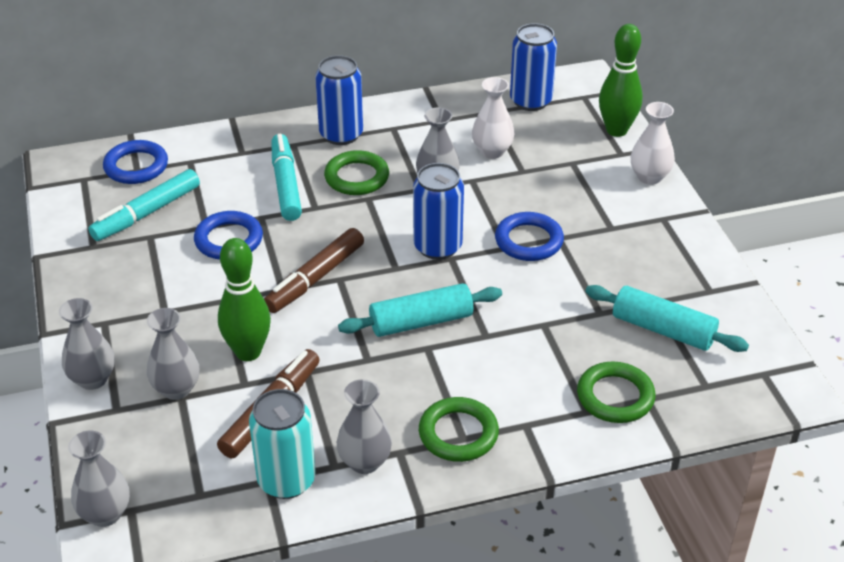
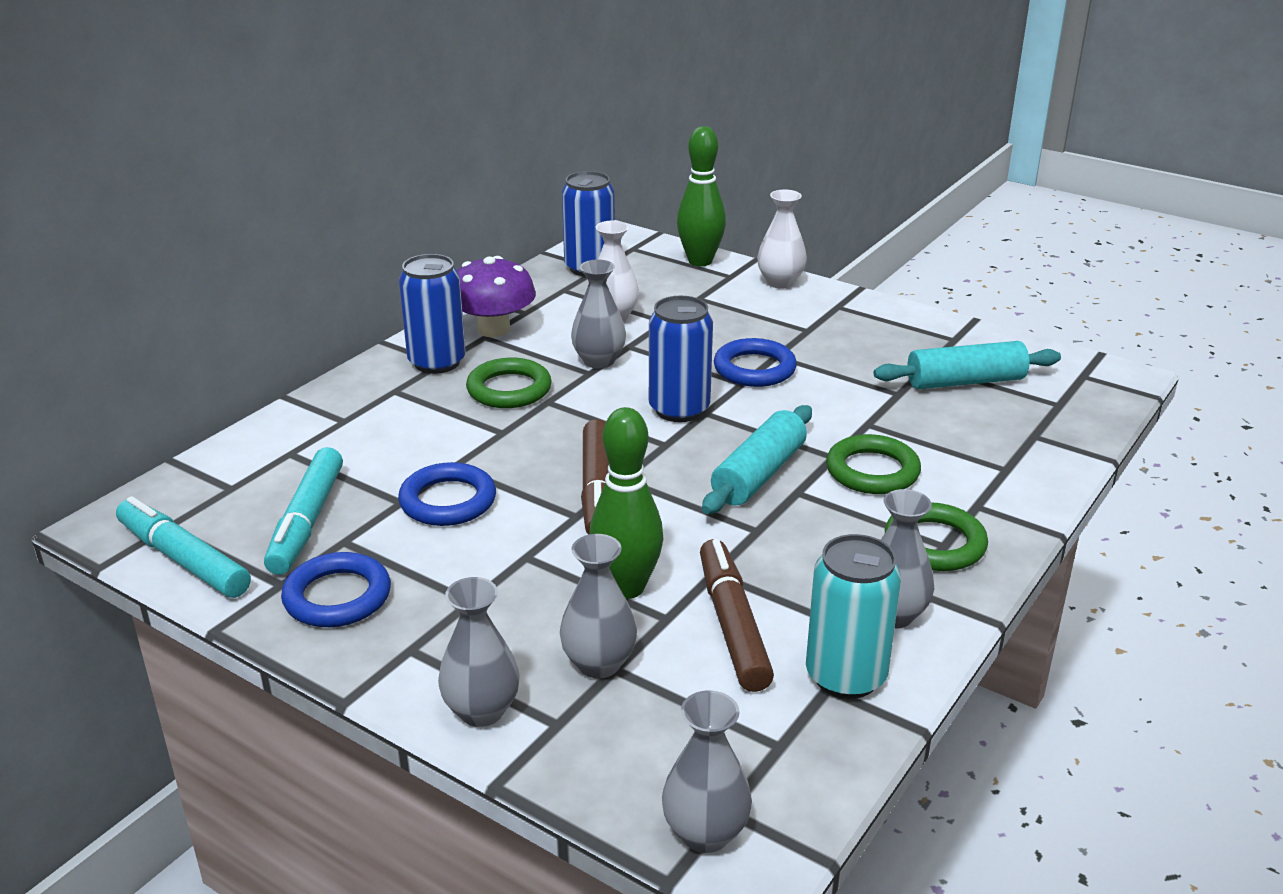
camera: 40 degrees left, 10 degrees down
blue ring [103,140,168,184] -> blue ring moved to [281,552,391,627]
turquoise marker [271,134,302,221] -> turquoise marker moved to [116,496,251,598]
green ring [577,361,656,423] -> green ring moved to [826,434,921,494]
none -> purple mushroom [457,256,536,337]

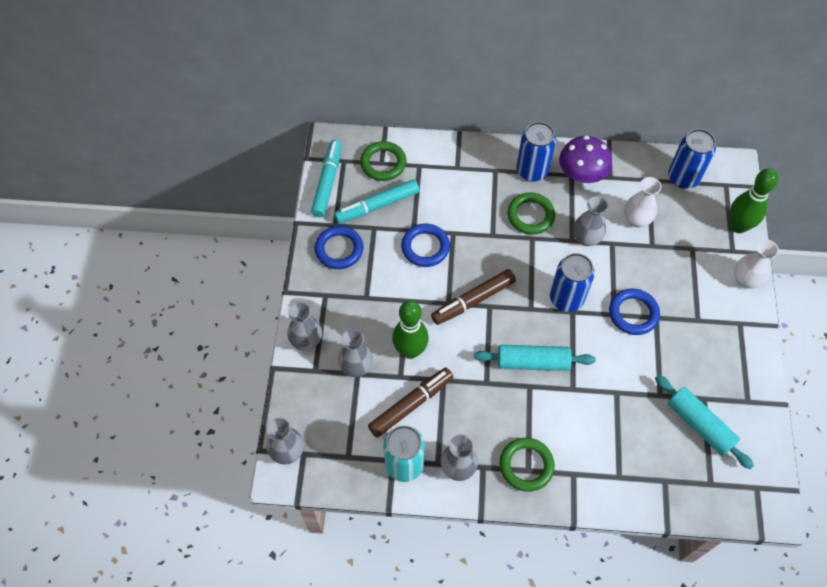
camera: 60 degrees right, 30 degrees up
green ring [826,434,921,494] -> green ring moved to [360,141,406,181]

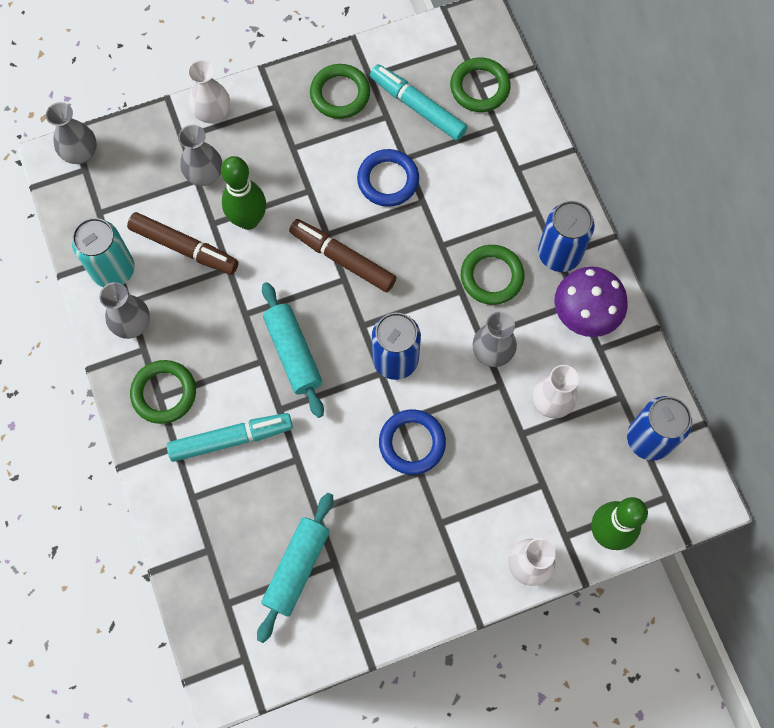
camera: 65 degrees right, 10 degrees up
grey vase [287,302,322,350] -> white vase [187,60,230,124]
turquoise marker [311,139,342,217] -> turquoise marker moved to [167,413,293,462]
blue ring [315,226,363,269] -> green ring [310,64,370,119]

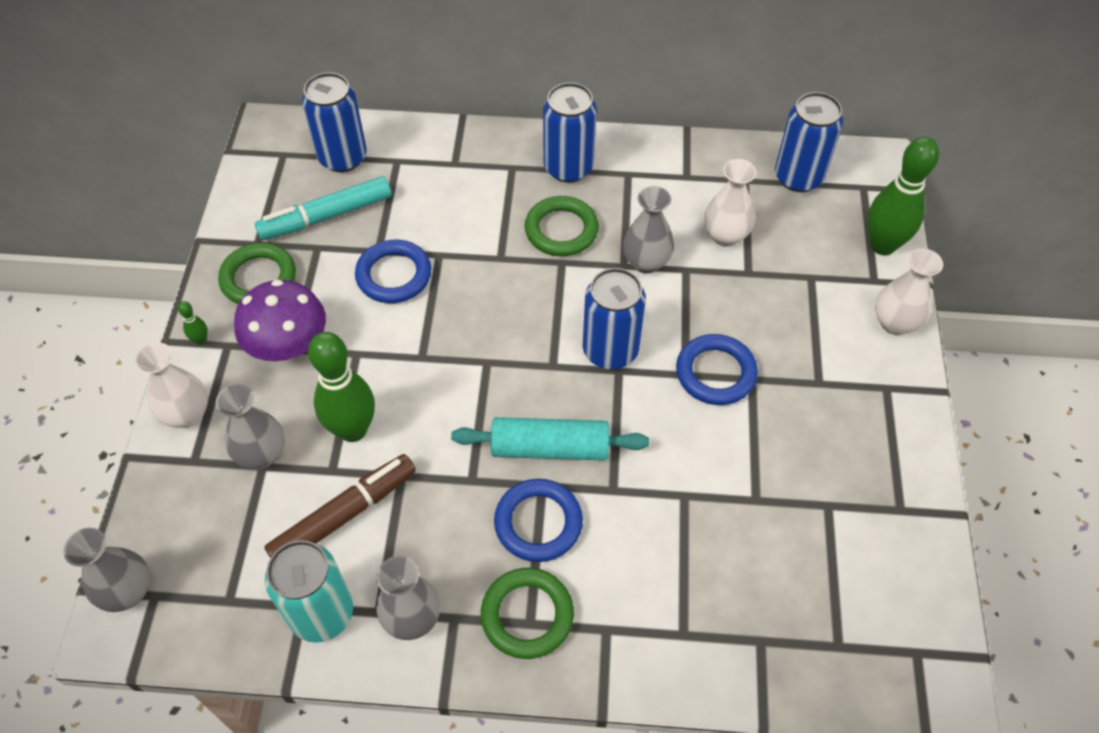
camera: 65 degrees left, 15 degrees down
turquoise marker [167,413,293,462] -> none
turquoise rolling pin [257,493,333,643] -> none
brown marker [289,219,397,292] -> none
green ring [450,57,511,112] -> blue can [302,72,367,172]
purple mushroom [554,267,628,337] -> purple mushroom moved to [234,279,326,361]
none -> green bowling pin [178,301,208,345]
none -> blue ring [494,479,583,562]

